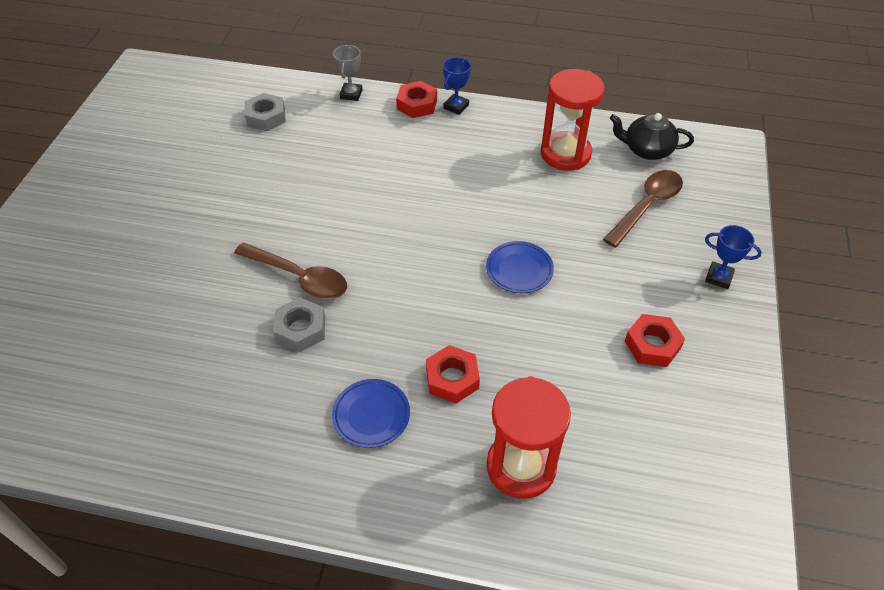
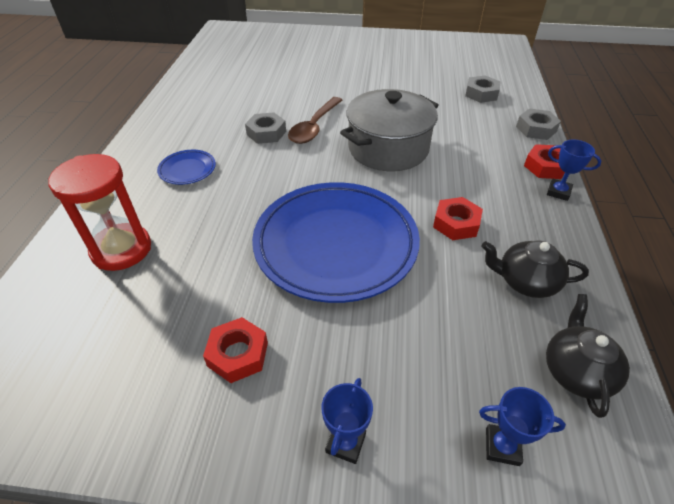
camera: 85 degrees right, 5 degrees down
grey trophy [333,45,363,101] -> grey nut [516,108,561,140]
red nut [426,345,480,404] -> red nut moved to [433,197,483,240]
blue plate [486,241,554,293] -> blue plate [252,182,420,303], size x2.43
red hourglass [541,69,605,171] -> black teapot [482,240,589,298]
brown spoon [603,170,683,248] -> none
none -> grey pot [340,89,439,171]
none -> blue trophy [479,387,566,466]

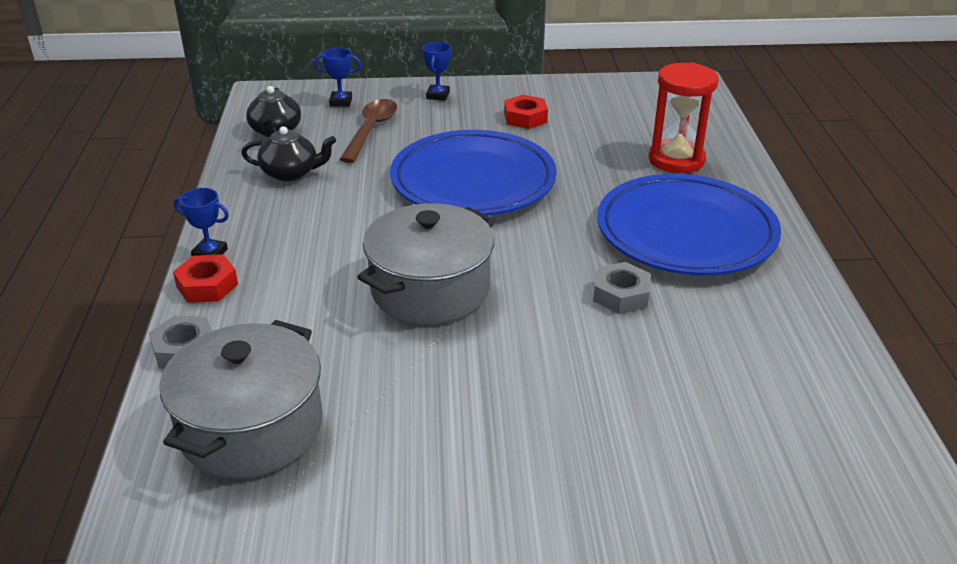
camera: 170 degrees right, 10 degrees down
blue plate [157,150,216,185] -> blue plate [597,174,781,275], size x2.43
brown spoon [288,97,342,144] -> brown spoon moved to [339,99,397,163]
red nut [433,197,483,240] -> none
grey nut [465,76,501,103] -> grey pot [160,320,323,479]

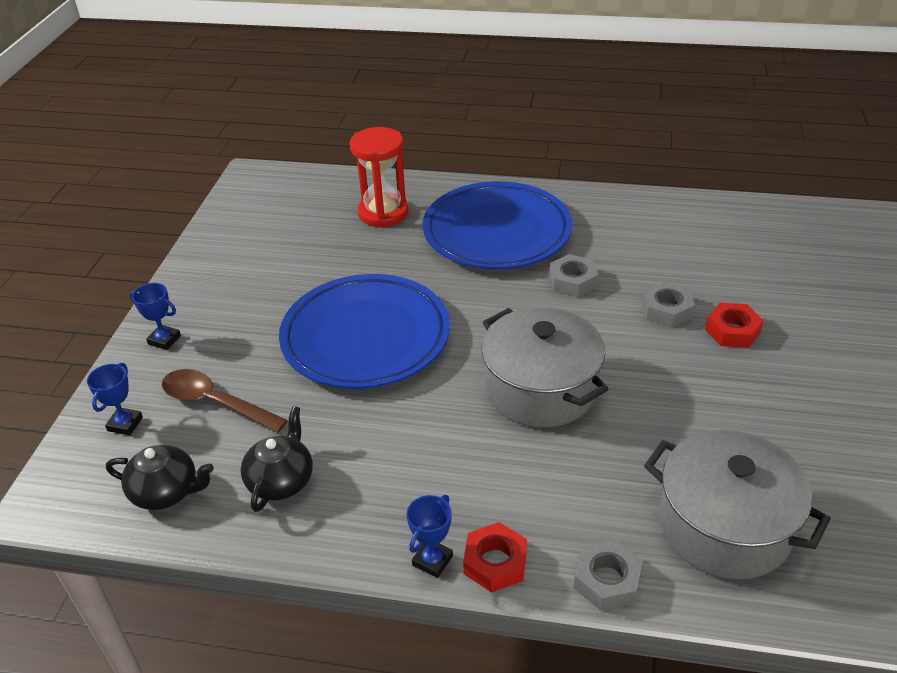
camera: 75 degrees left, 5 degrees up
red nut [504,95,548,129] -> red nut moved to [705,303,764,348]
none -> grey nut [642,281,695,327]

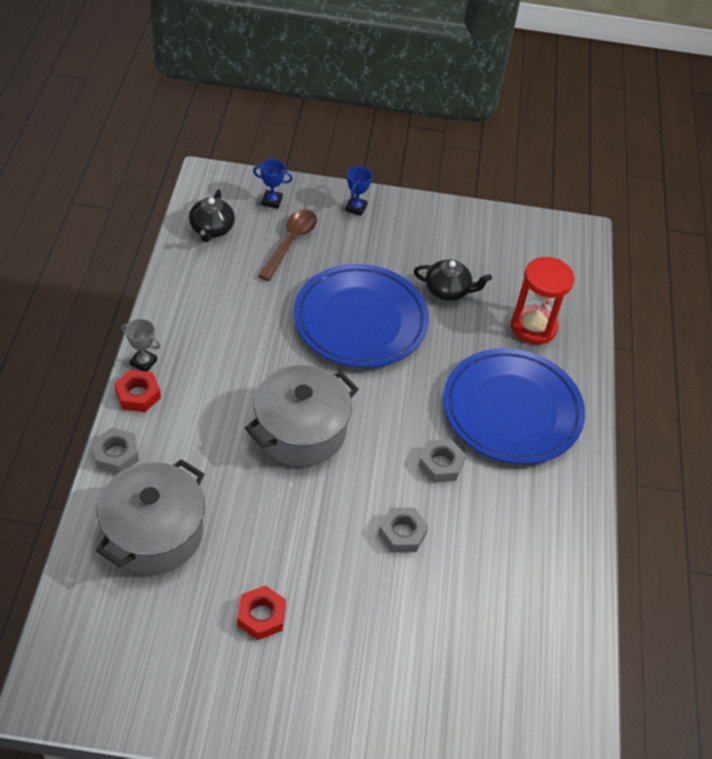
camera: 80 degrees right, 10 degrees up
black teapot [241,406,313,512] -> black teapot moved to [414,259,492,301]
blue trophy [407,495,453,578] -> grey trophy [121,319,161,372]
red nut [705,303,764,348] -> red nut moved to [237,585,286,640]

